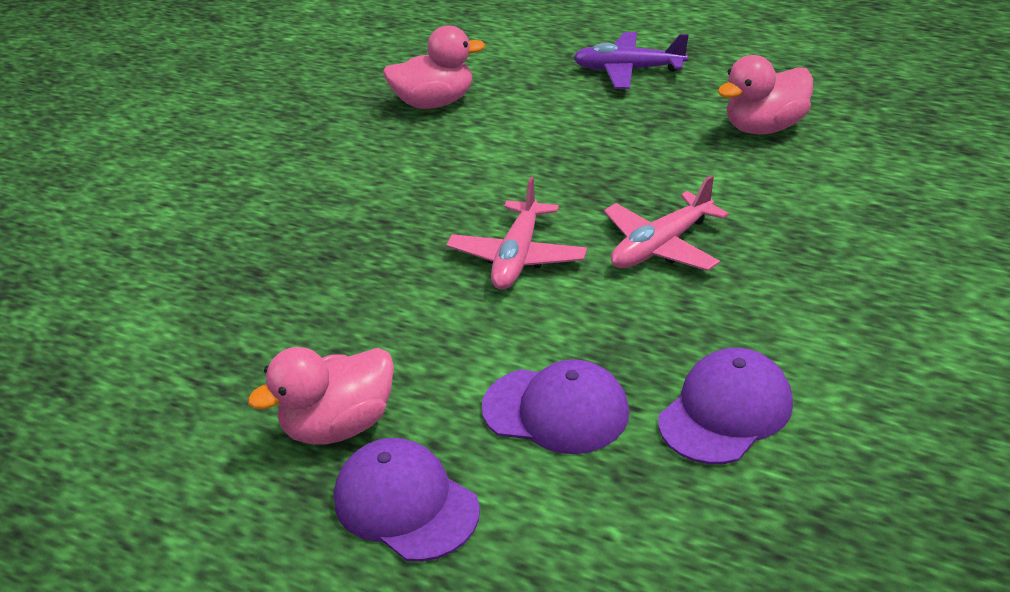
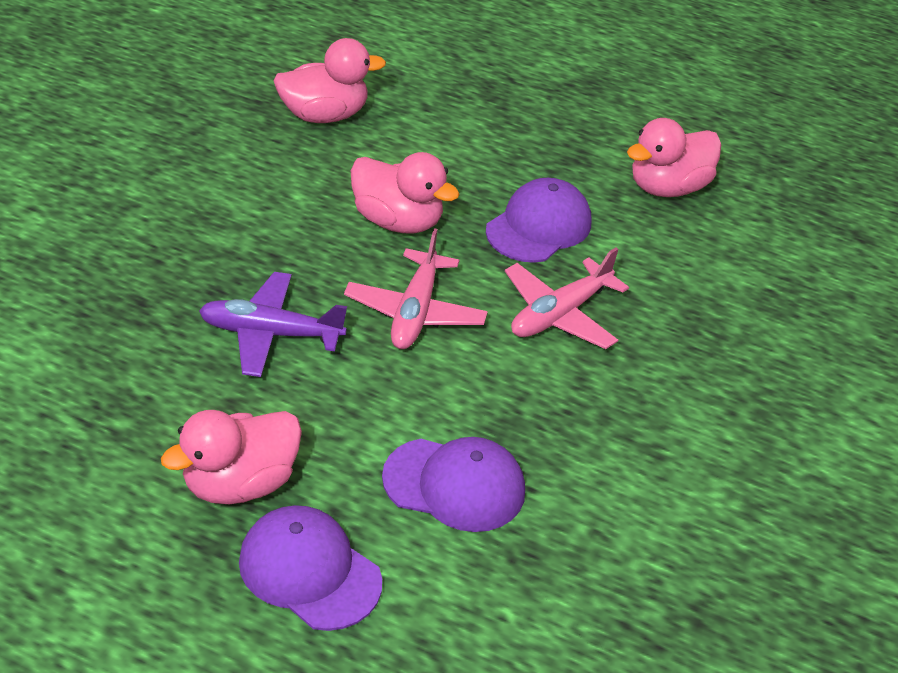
camera: 10 degrees left, 5 degrees up
purple plane [573,32,689,89] -> purple plane moved to [199,272,347,377]
purple cap [658,348,793,464] -> purple cap moved to [486,178,591,263]
none -> pink duck [351,152,459,233]

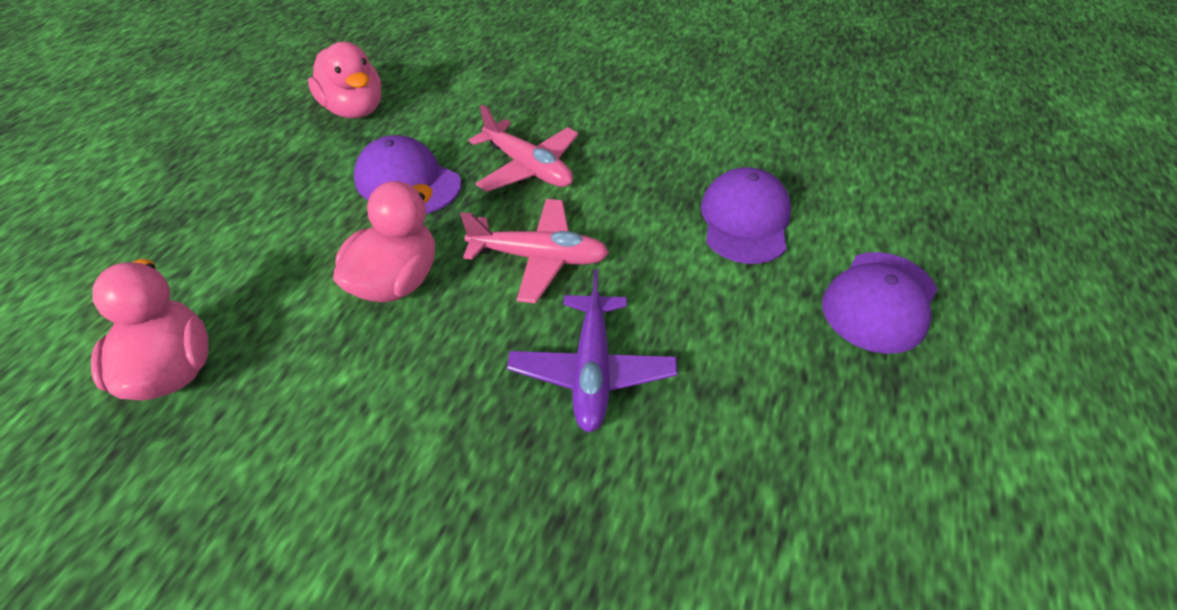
camera: 90 degrees left, 5 degrees up
pink duck [161,410,302,504] -> none

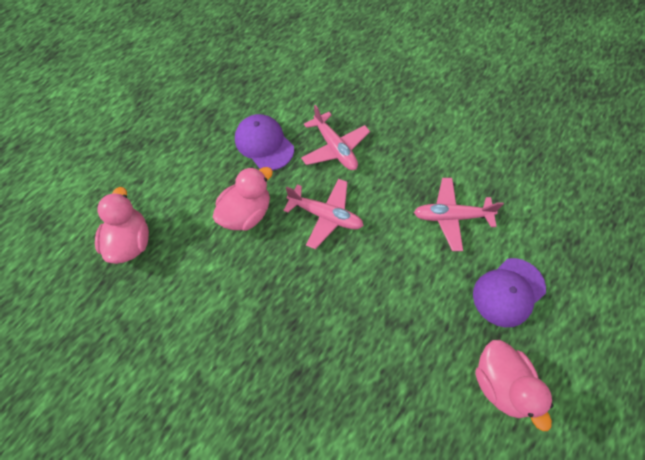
camera: 15 degrees right, 15 degrees up
pink duck [308,42,381,118] -> pink duck moved to [475,340,554,431]
purple plane [507,269,677,432] -> none
purple cap [701,167,791,264] -> pink plane [414,178,504,251]

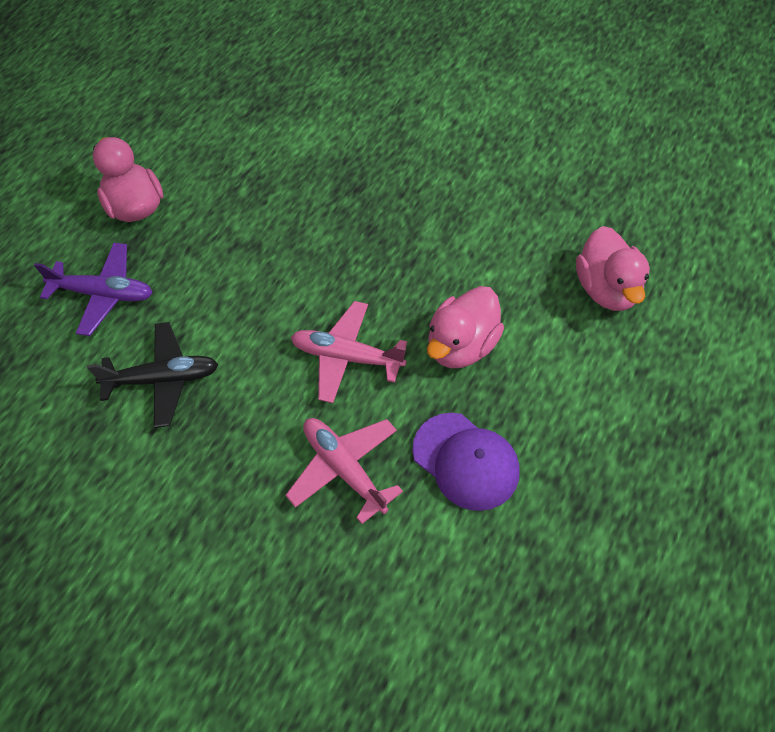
camera: 175 degrees right, 5 degrees down
pink plane [414,178,504,251] -> black plane [87,322,219,428]
purple cap [473,258,546,327] -> purple plane [34,243,153,336]

